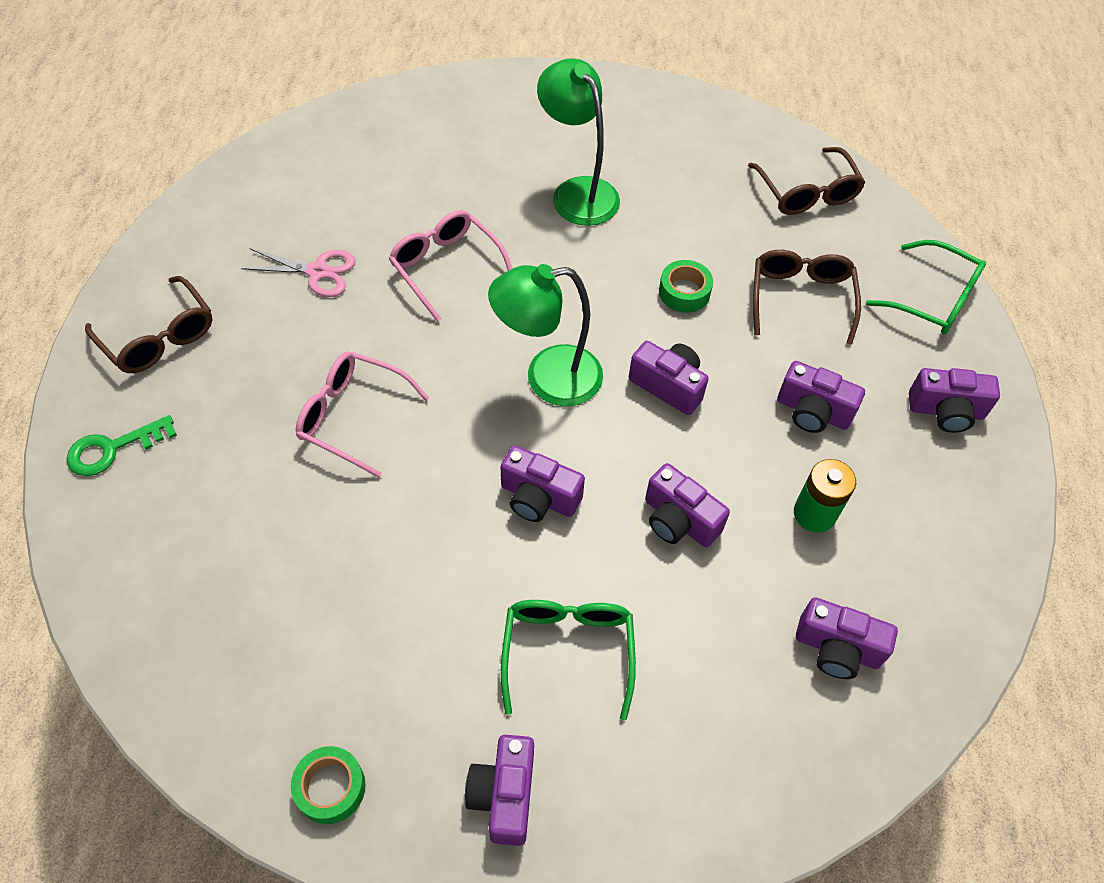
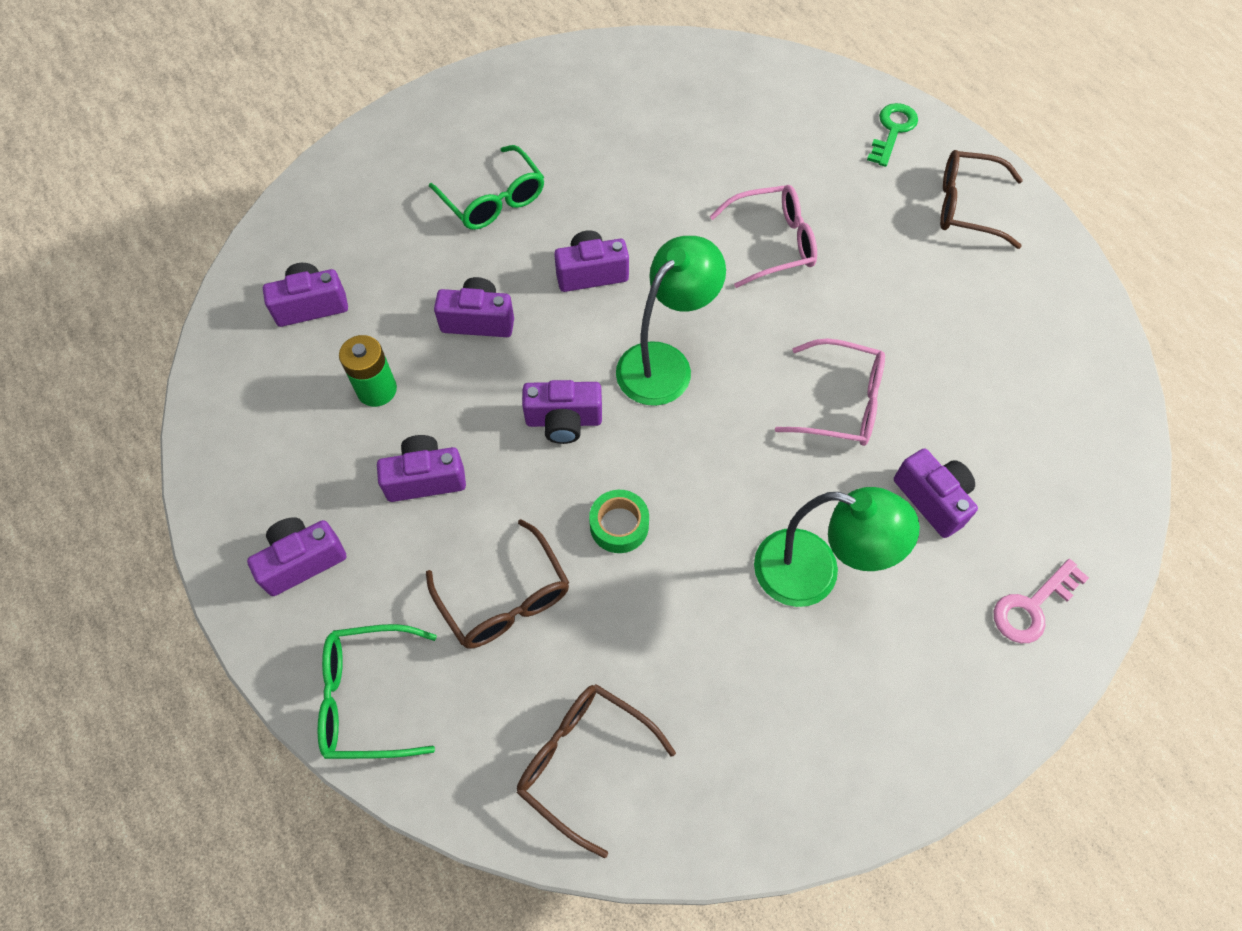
camera: 145 degrees right, 5 degrees up
pink scissors [241,248,356,297] -> none
green tape [291,746,366,824] -> none
purple camera [465,735,534,846] -> purple camera moved to [894,449,978,538]
none -> pink key [994,559,1089,643]

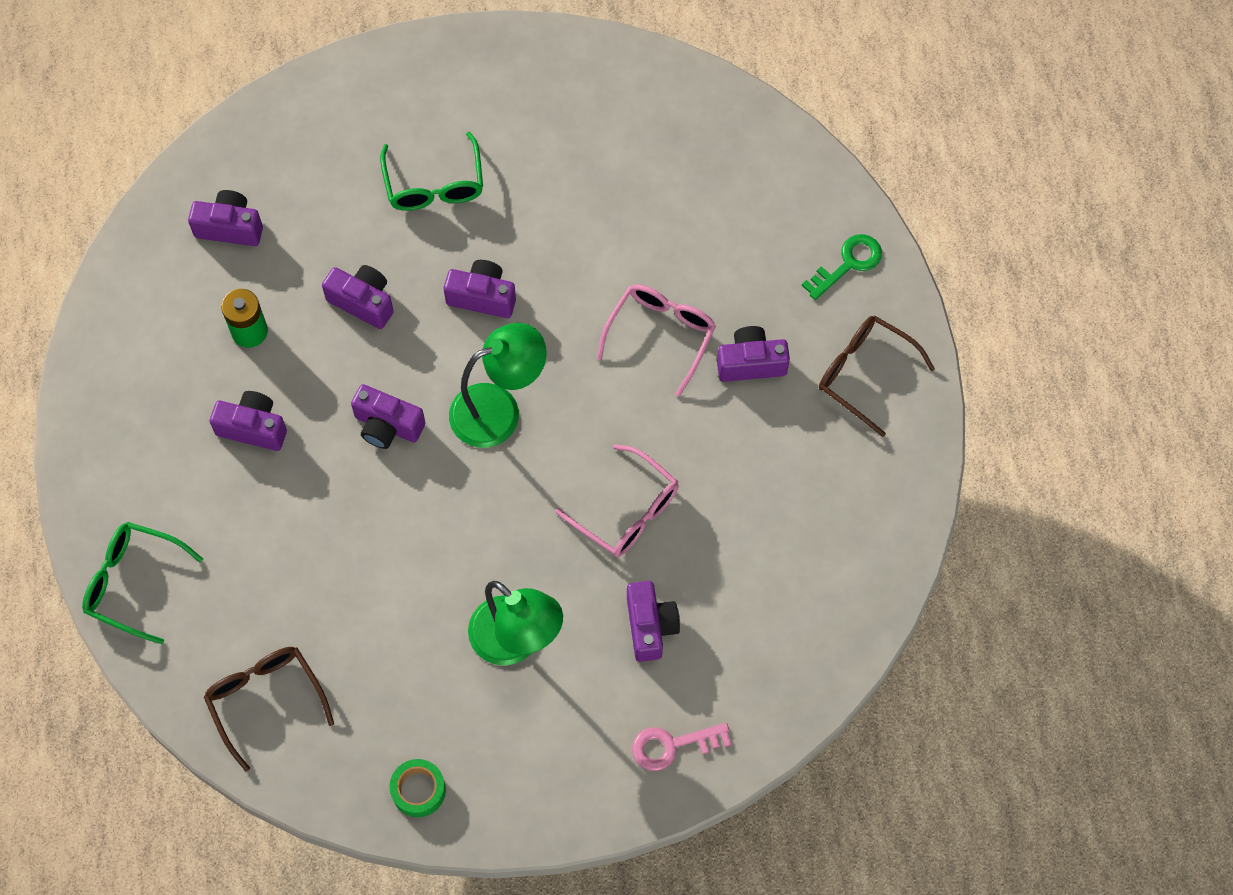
camera: 25 degrees right, 5 degrees up
purple camera [247,517,347,596] -> purple camera moved to [717,326,790,382]
brown glasses [426,519,569,649] -> none
green tape [589,490,649,553] -> green tape moved to [390,759,446,817]
pink glasses [710,185,817,288] -> pink glasses turned 75 degrees counterclockwise [597,284,716,397]

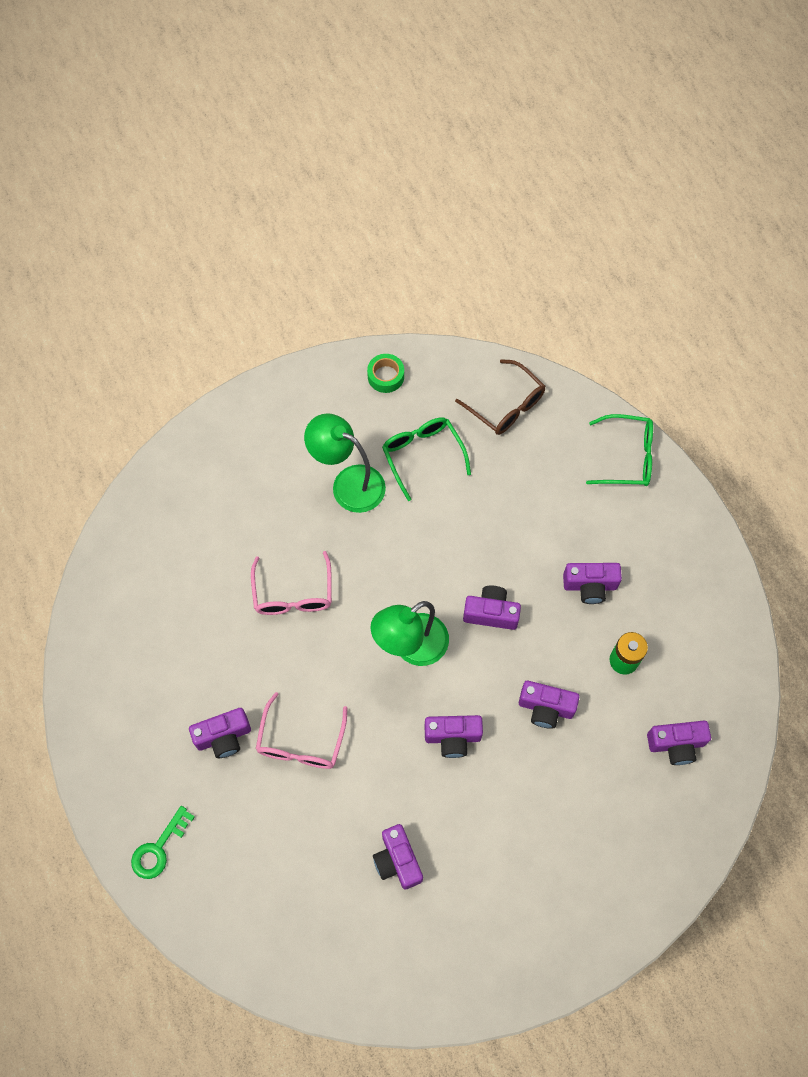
camera: 165 degrees right, 0 degrees up
green glasses [380,131,483,211] -> green glasses moved to [382,417,471,501]
pink glasses [555,444,679,557] -> pink glasses turned 120 degrees counterclockwise [251,551,332,615]
purple camera [627,581,680,662] -> purple camera moved to [373,824,423,890]
pink key [632,723,732,771] -> none
brown glasses [819,316,935,437] -> none

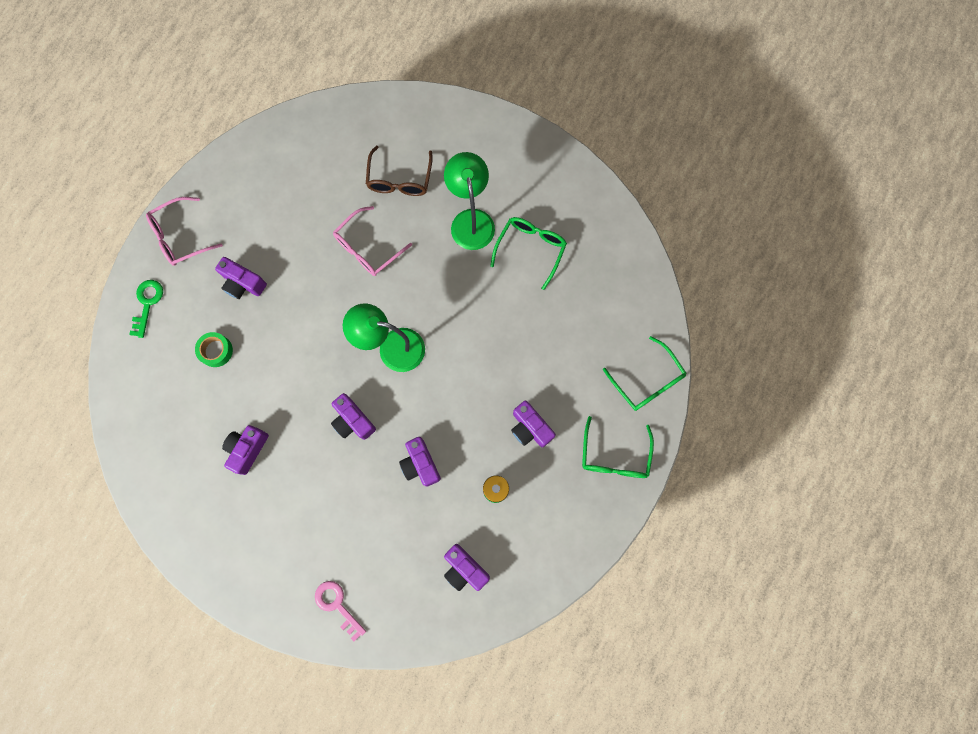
camera: 50 degrees right, 10 degrees up
green key [131,806,195,879] -> green key turned 105 degrees clockwise [129,280,163,338]
pink glasses [256,692,347,769] -> pink glasses moved to [146,197,223,266]
green tape [367,354,404,393] -> green tape moved to [195,332,233,367]
brown glasses [455,359,546,435] -> brown glasses moved to [366,146,433,196]
purple camera [463,585,521,630] -> none
none -> pink key [315,581,366,641]
none -> green glasses [582,416,654,478]

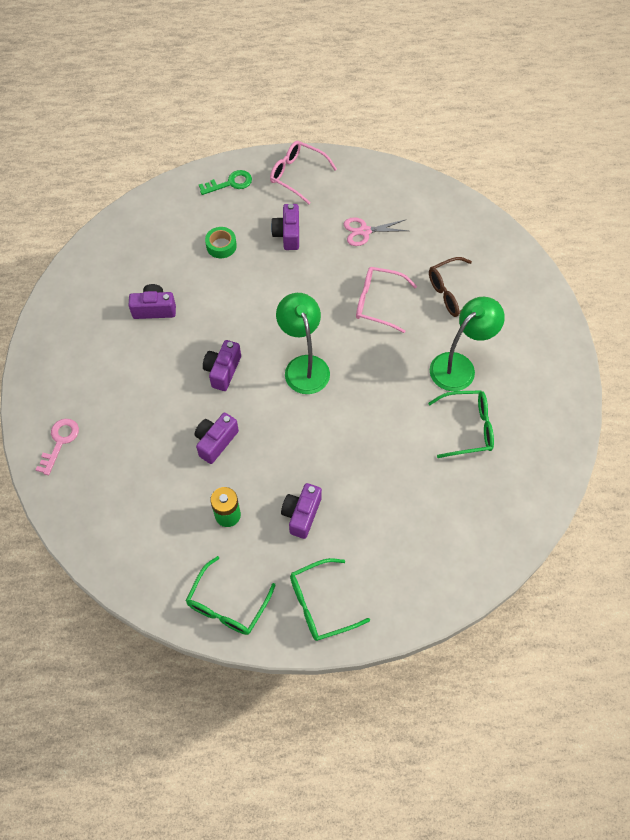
camera: 60 degrees right, 15 degrees down
purple camera [444,544,490,591] -> none
green glasses [603,336,687,411] -> green glasses moved to [186,556,276,635]
none -> pink scissors [344,217,408,246]

